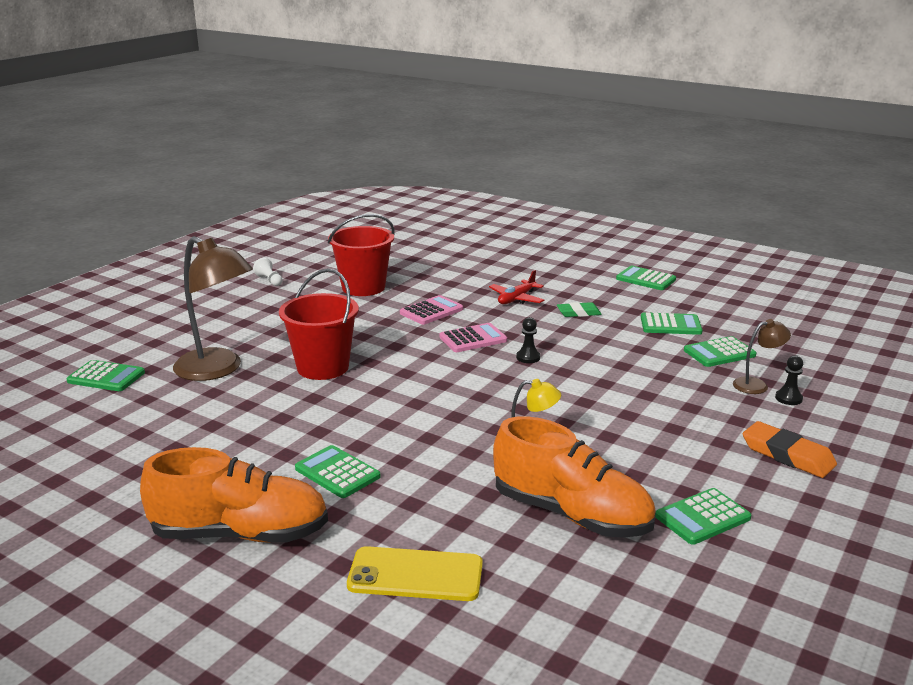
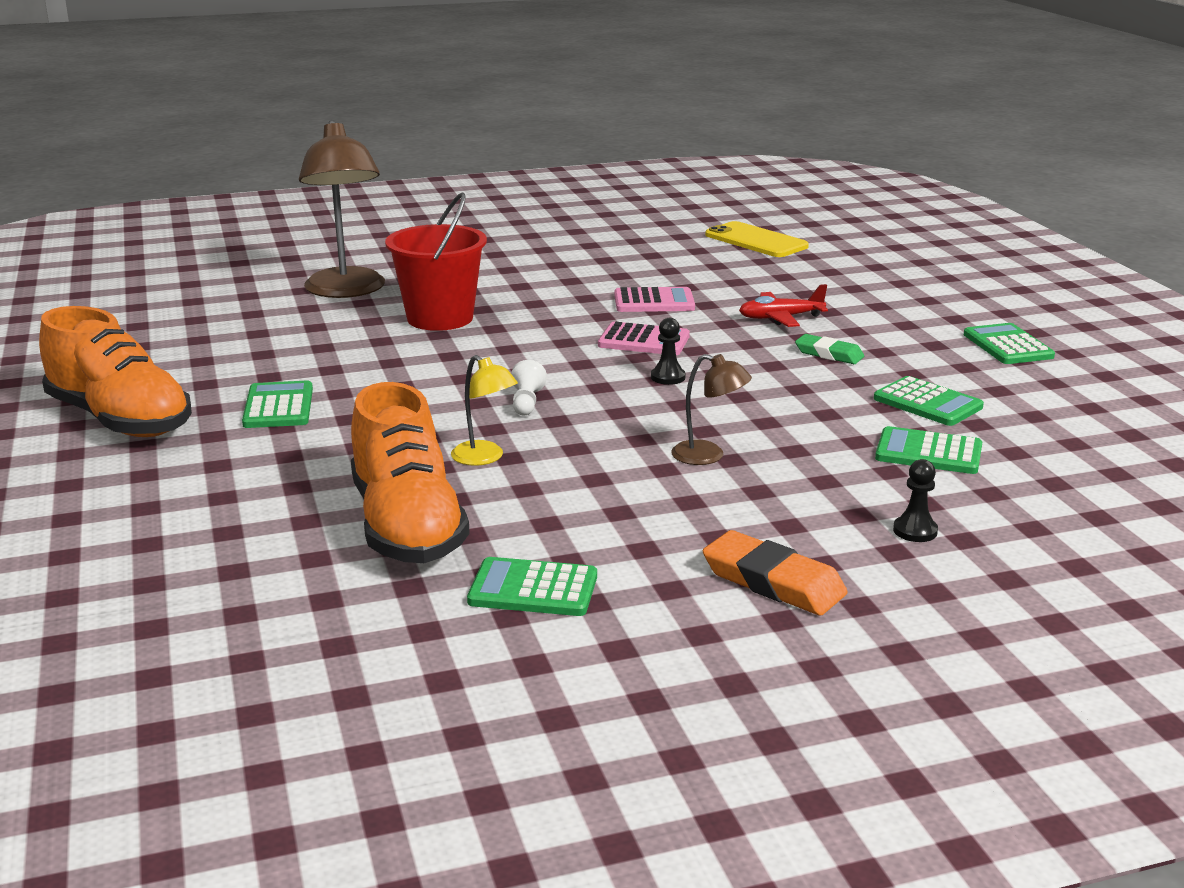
camera: 40 degrees right, 0 degrees up
green calculator [66,360,145,391] -> none
white pawn [253,258,283,286] -> white pawn moved to [511,360,547,415]
red bucket [328,214,394,296] -> none
yellow phone [347,546,483,601] -> yellow phone moved to [705,221,809,257]
brown lamp [733,319,791,394] -> brown lamp moved to [671,354,752,465]
orange eraser [743,421,837,478] -> orange eraser turned 45 degrees counterclockwise [703,530,848,615]

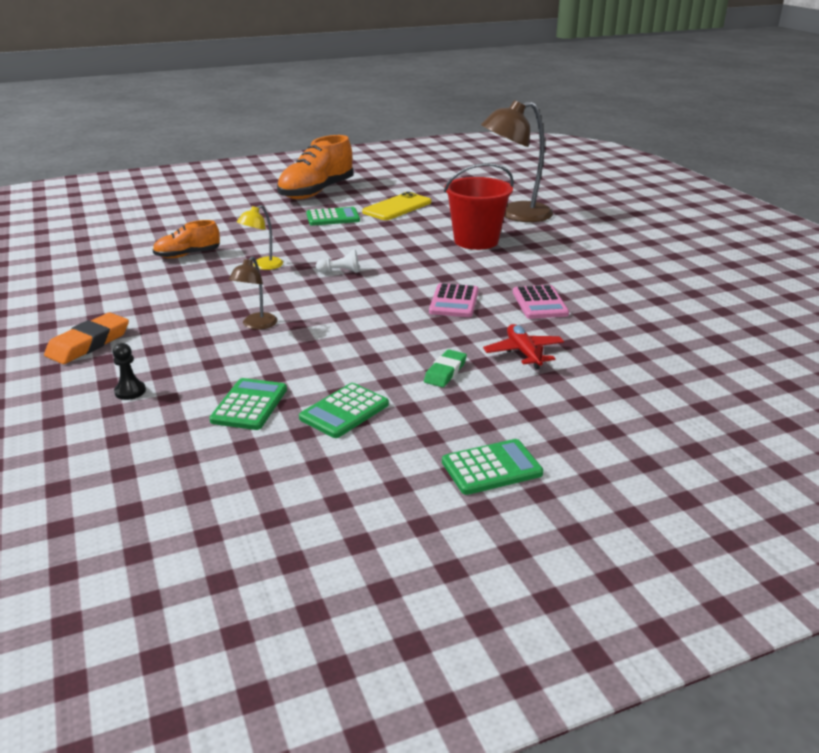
camera: 85 degrees right, 5 degrees up
orange shoe [351,382,470,563] -> orange shoe [153,220,220,258], size x0.55
green calculator [467,557,597,616] -> none
black pawn [651,318,686,385] -> none
yellow phone [705,221,809,257] -> yellow phone moved to [362,192,431,220]

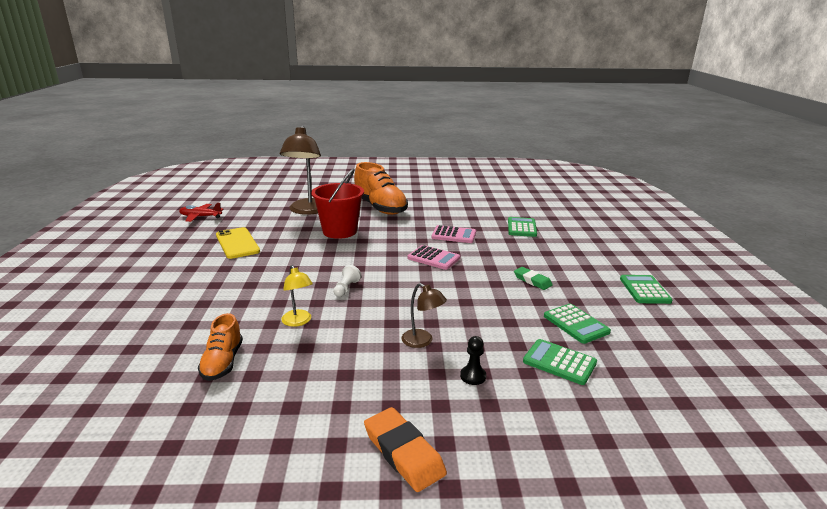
camera: 70 degrees left, 5 degrees down
black pawn [113,343,146,400] -> black pawn moved to [460,336,486,385]
orange shoe [277,135,354,199] -> orange shoe moved to [354,162,408,215]
green calculator [307,207,360,226] -> green calculator moved to [508,217,537,237]
red plane [483,324,564,369] -> red plane moved to [179,203,224,222]

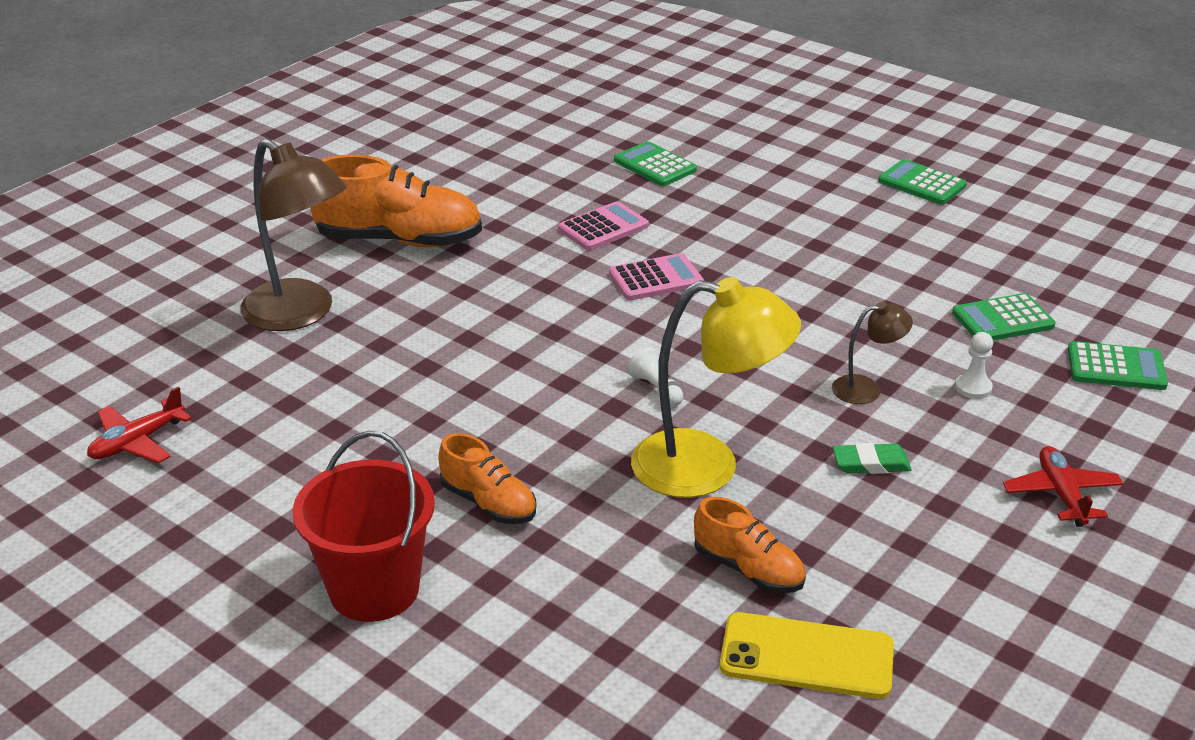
camera: 50 degrees left, 10 degrees up
yellow phone [216,227,260,259] -> yellow phone moved to [720,612,894,699]
yellow lamp [281,265,313,327] -> yellow lamp [631,277,801,498], size x2.03
red bucket [311,169,364,239] -> red bucket moved to [293,431,435,622]
orange eraser [364,407,447,492] -> red plane [1003,446,1124,527]
black pawn [460,336,486,385] -> white pawn [955,332,993,399]
green eraser [514,267,553,290] -> green eraser moved to [833,443,912,474]
green calculator [544,304,611,344] -> green calculator moved to [1068,341,1168,390]
none -> orange shoe [438,433,536,524]

